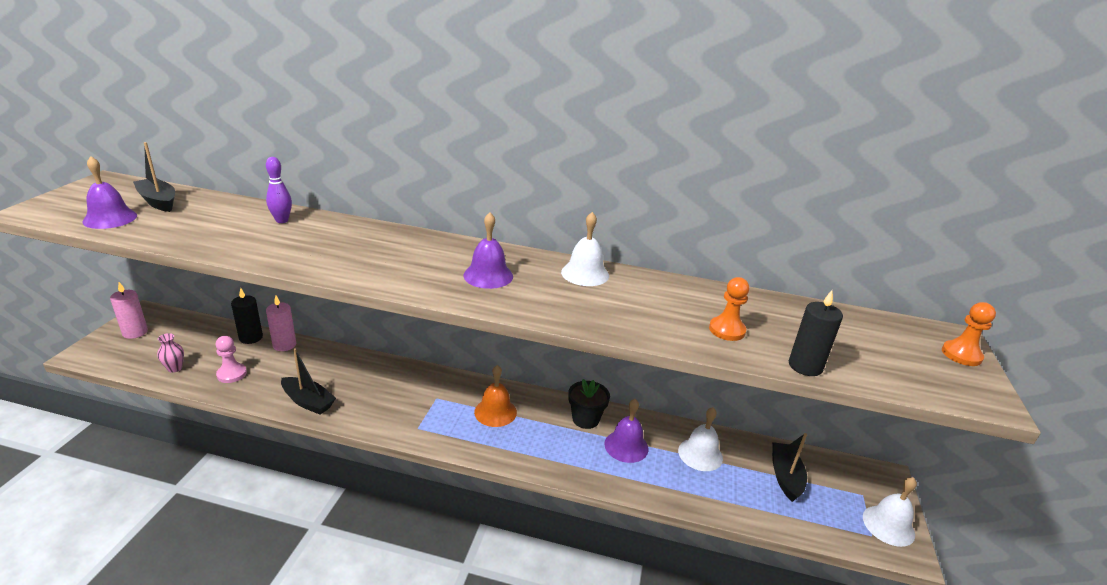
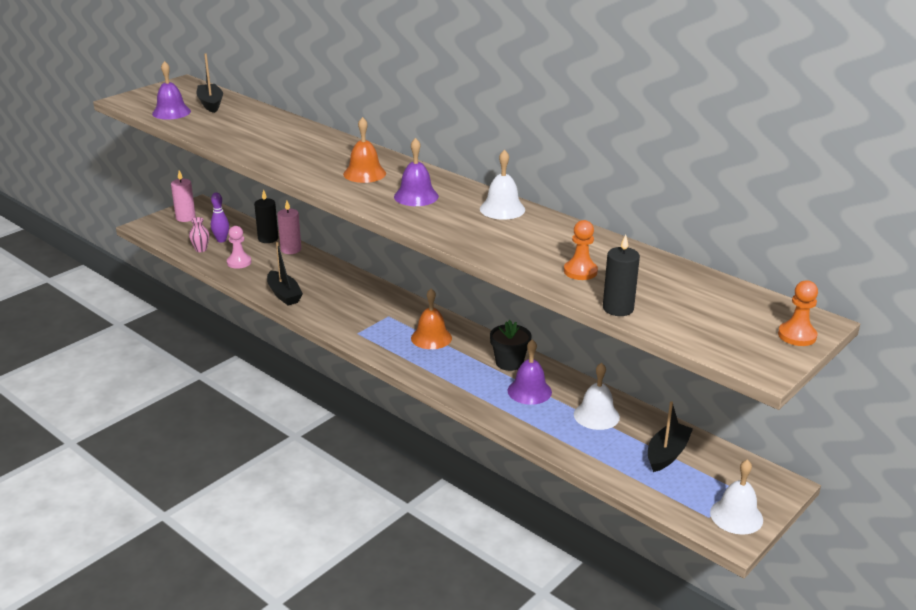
camera: 30 degrees right, 0 degrees up
purple bowling pin [266,157,292,223] -> purple bowling pin moved to [211,192,229,242]
none -> orange bell [343,117,386,183]

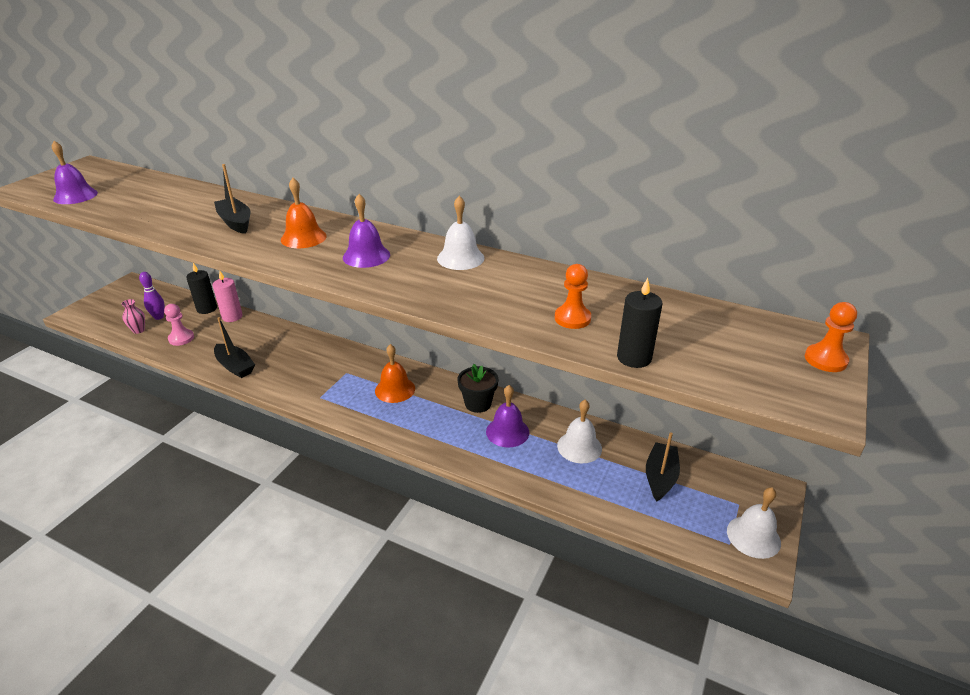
camera: 15 degrees left, 5 degrees up
pink candle [171,170,196,222] -> none
black boat [196,53,223,113] -> black boat moved to [214,164,251,234]

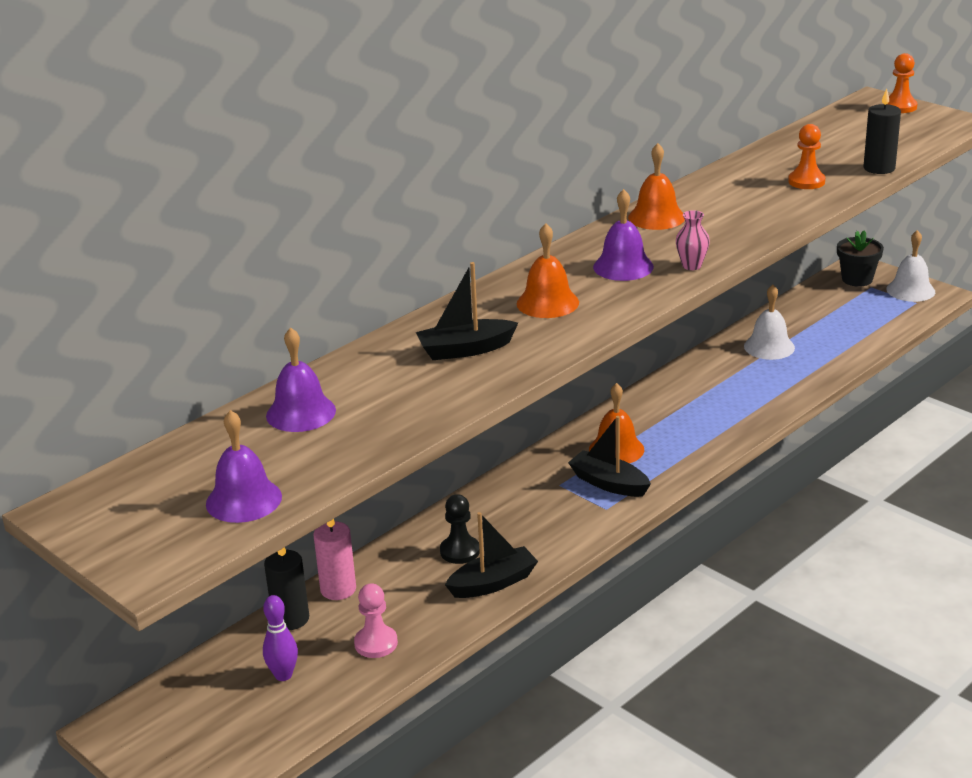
camera: 70 degrees left, 5 degrees down
pink vase [121,299,145,334] -> pink vase moved to [676,210,710,270]
white bell [437,196,484,270] -> orange bell [628,143,685,230]
black flower pot [458,364,498,413] -> black flower pot moved to [837,230,884,287]
purple bell [486,385,529,448] -> purple bell moved to [266,327,336,432]
black boat [646,432,680,501] -> black boat moved to [568,416,651,497]
none -> black pawn [440,494,480,564]

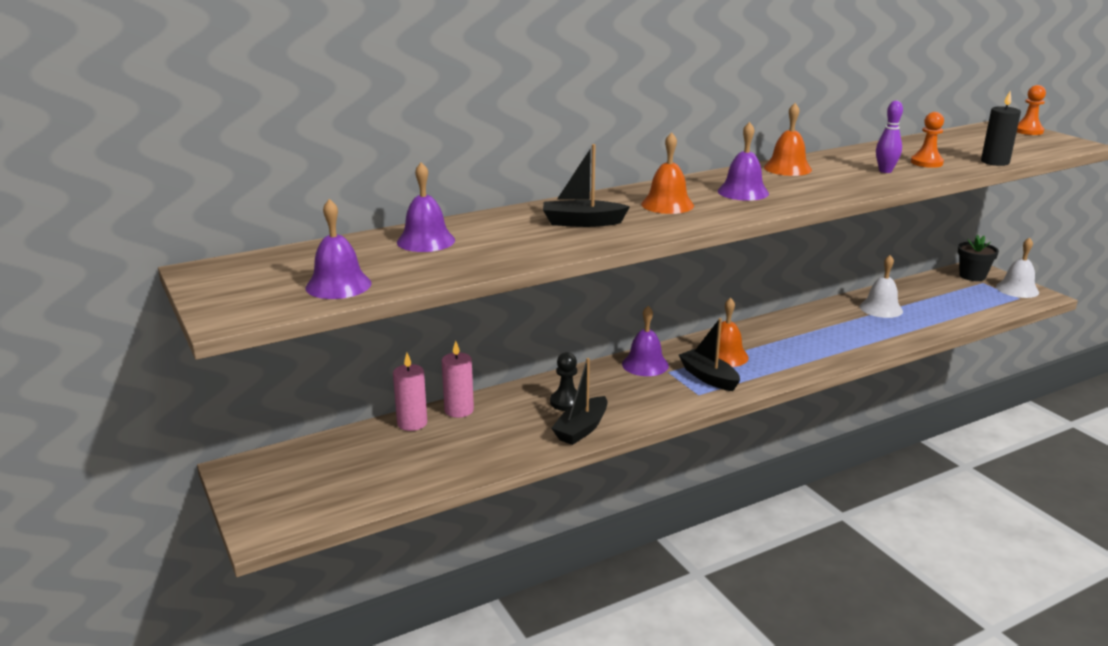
camera: 15 degrees right, 5 degrees down
purple bowling pin [263,595,298,681] -> purple bowling pin moved to [876,100,903,173]
black candle [264,547,309,630] -> pink candle [393,353,427,431]
pink pawn [354,584,398,658] -> none
black boat [445,512,538,598] -> black boat turned 135 degrees clockwise [551,358,607,445]
pink vase [676,210,710,270] -> none
none -> purple bell [622,306,669,376]

